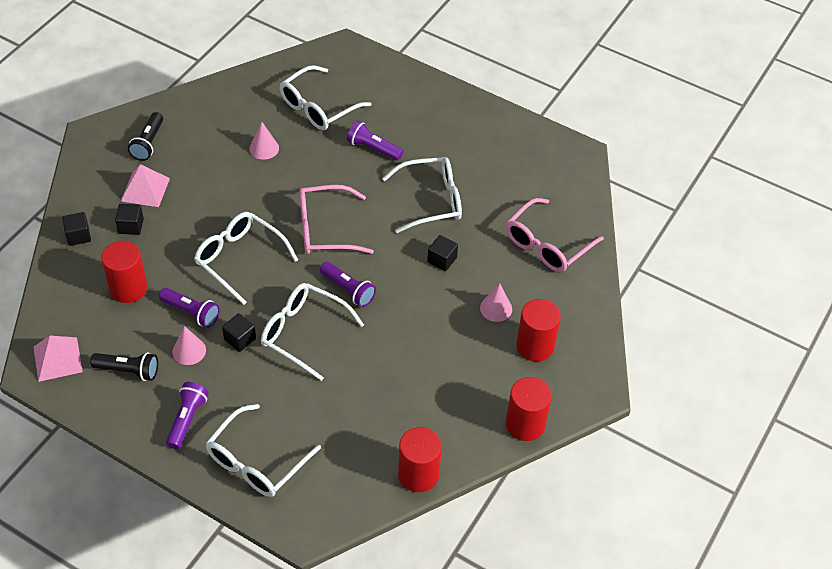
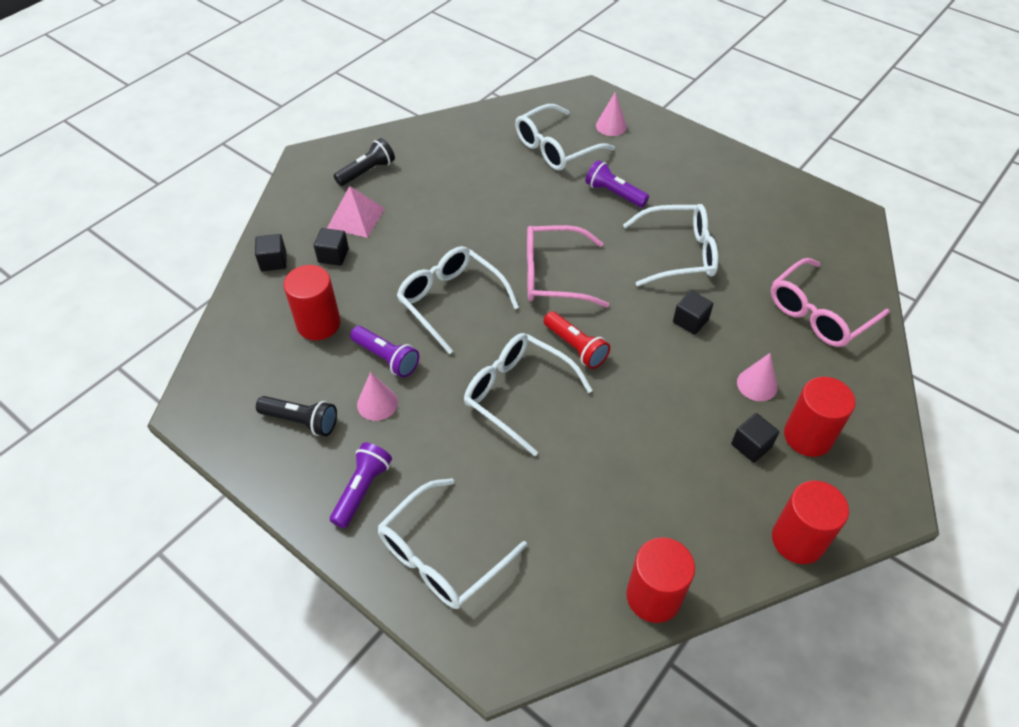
camera: 10 degrees right, 0 degrees up
pink pyramid [34,336,83,382] -> none
black flashlight [128,112,163,161] -> black flashlight turned 150 degrees counterclockwise [334,138,395,186]
black cube [222,313,256,352] -> black cube moved to [731,413,779,463]
pink cone [249,122,279,160] -> pink cone moved to [596,92,627,136]
purple flashlight [320,262,376,307] -> red flashlight [544,311,610,369]

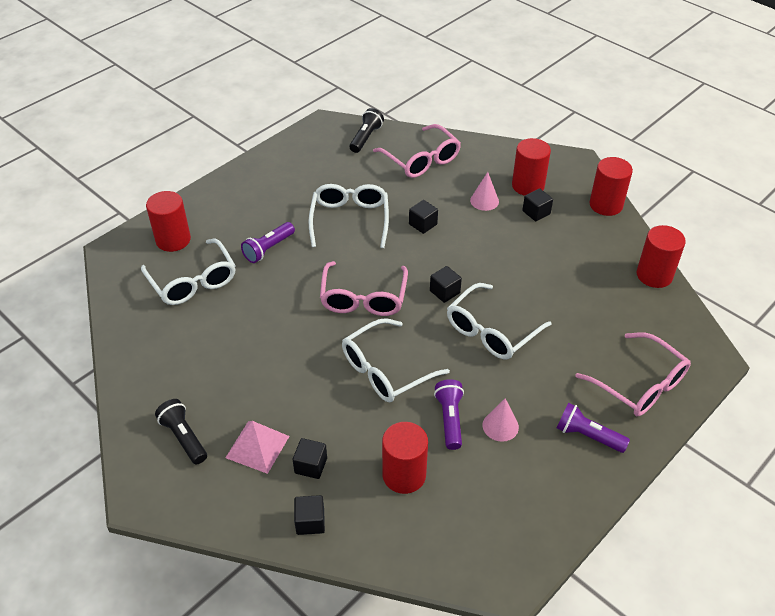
camera: 85 degrees left, 5 degrees down
black flashlight [256,396,337,436] -> black flashlight moved to [349,108,384,153]
purple flashlight [350,326,419,377] -> purple flashlight turned 45 degrees counterclockwise [434,379,464,450]
white glasses [378,478,527,609] -> pink glasses [575,332,691,416]
red flashlight [544,311,610,369] -> black cube [430,266,462,303]
pink cone [596,92,627,136] -> red cylinder [146,191,191,252]

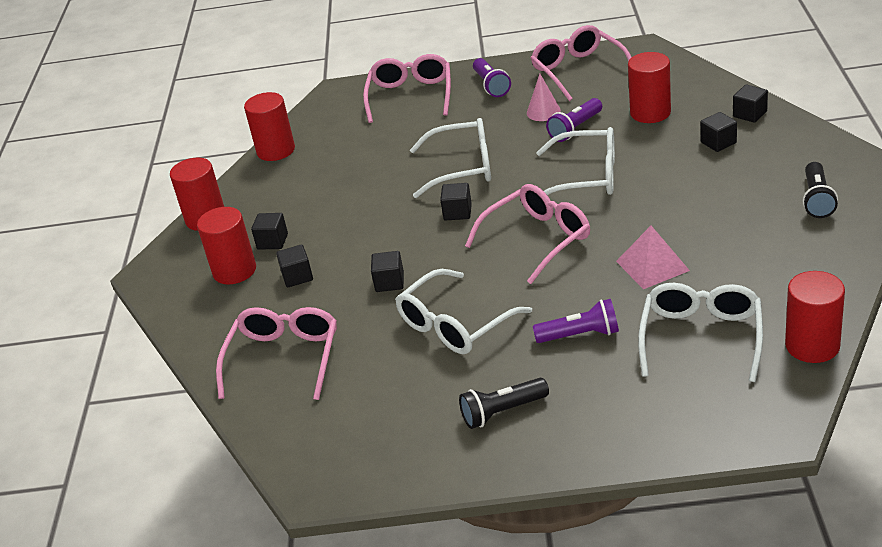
camera: 130 degrees left, 10 degrees down
red cylinder [146,191,191,252] -> red cylinder moved to [785,271,845,363]
pink pyramid [225,421,289,474] -> pink pyramid moved to [616,226,690,289]
black flashlight [349,108,384,153] -> black flashlight moved to [459,378,549,429]
pink cone [470,172,499,211] -> black cube [276,245,313,287]
none -> pink glasses [531,25,632,101]

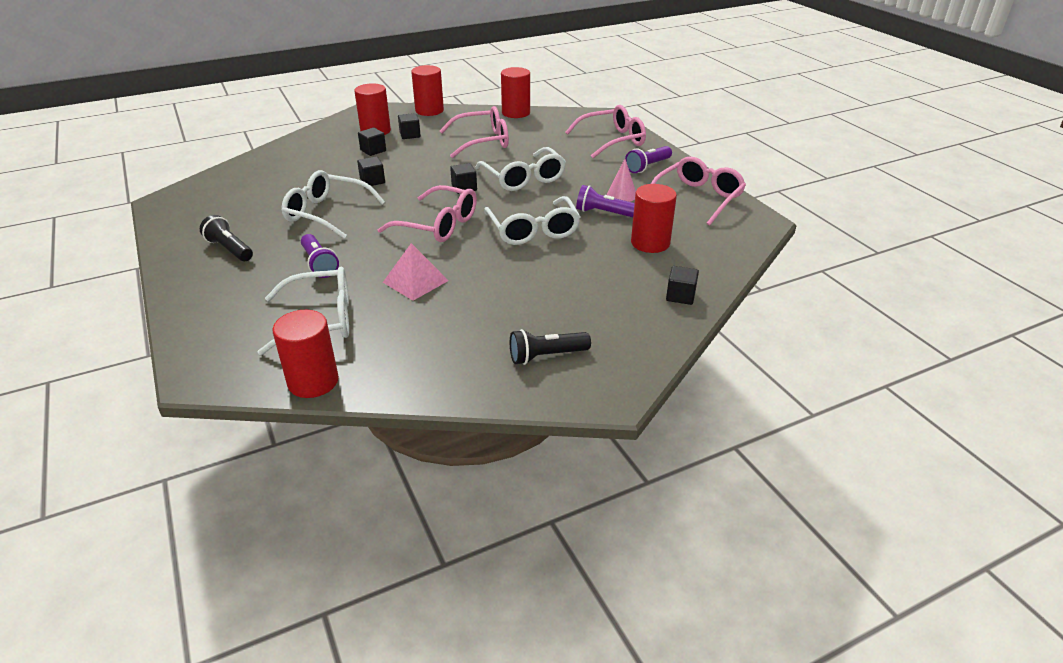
camera: 60 degrees right, 0 degrees up
pink glasses [216,307,337,400] -> pink glasses moved to [440,106,509,158]
black cube [700,112,737,152] -> none

